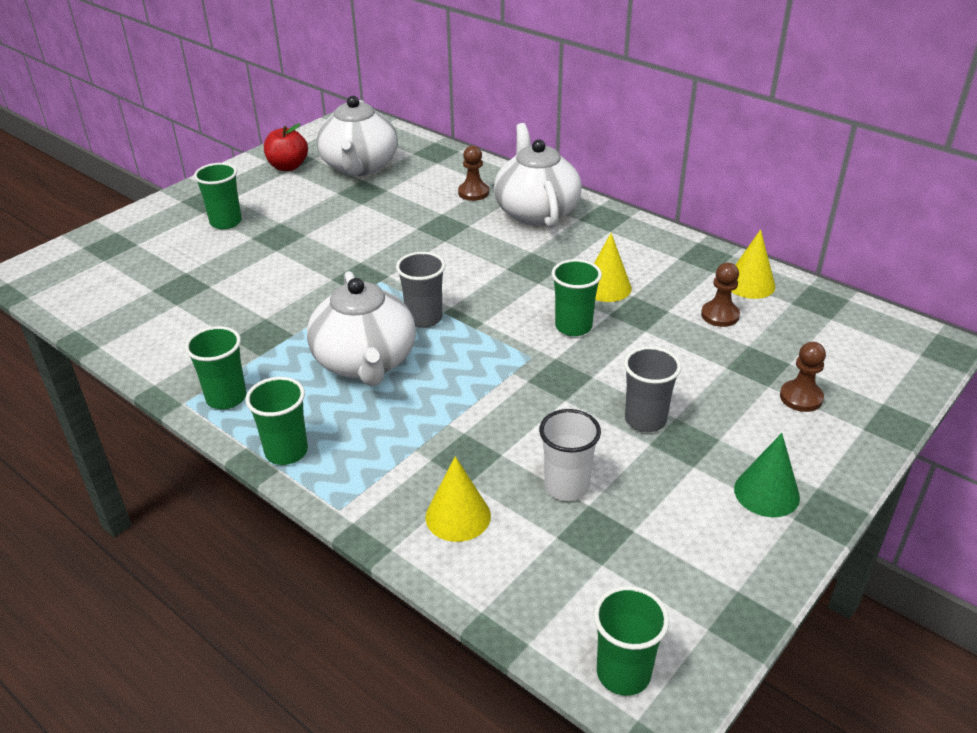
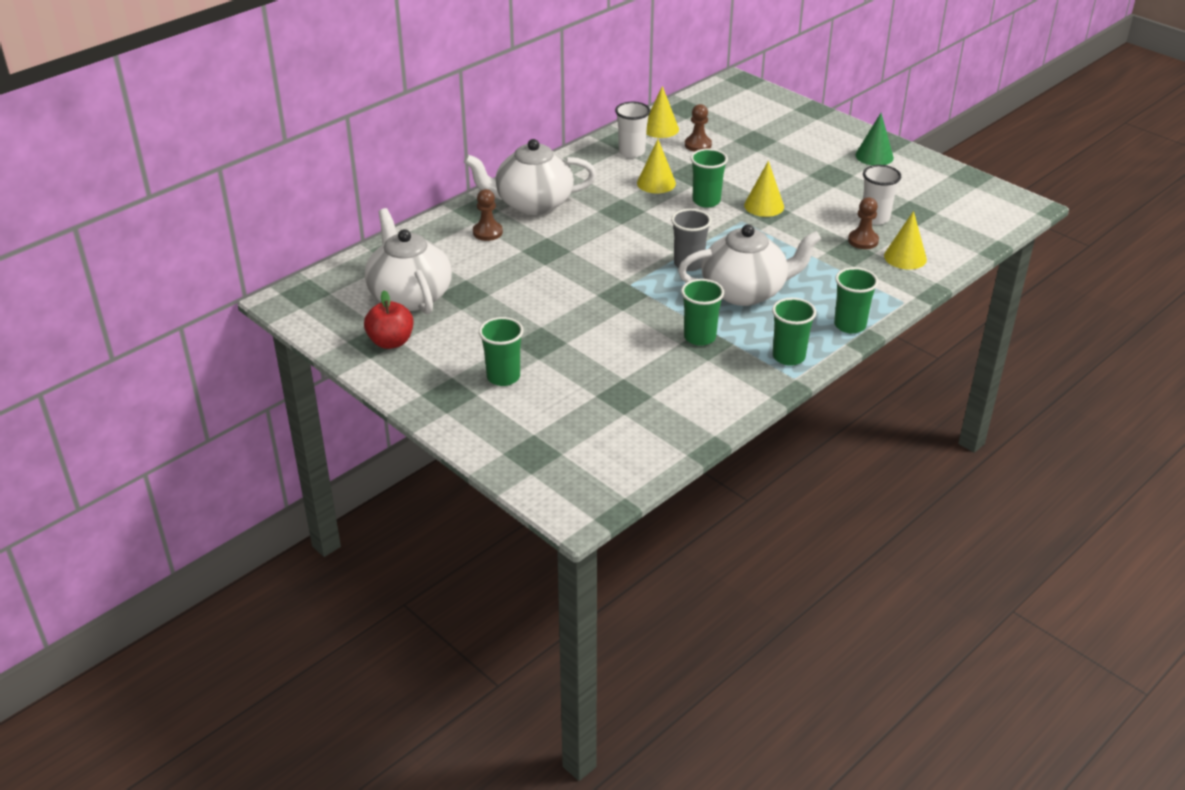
camera: 85 degrees left, 0 degrees up
white teapot [317,96,398,176] -> white teapot turned 120 degrees counterclockwise [365,208,452,314]
green cup [593,586,669,696] -> green cup moved to [681,279,724,346]
grey cup [624,346,681,432] -> none
brown pawn [780,342,826,412] -> brown pawn moved to [848,197,879,249]
none -> white cup [615,102,650,158]
none -> yellow cone [744,161,784,217]

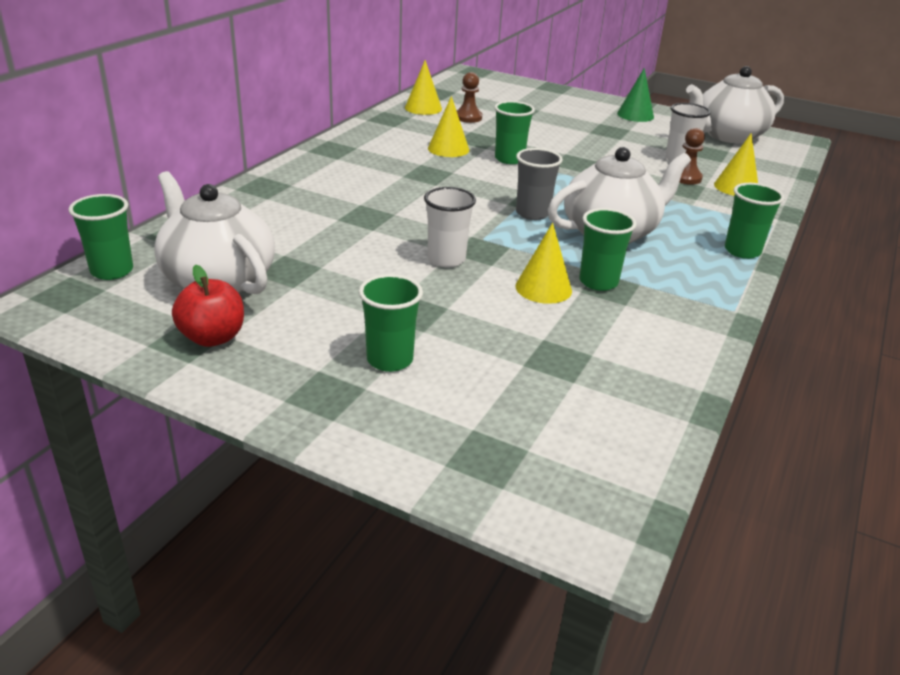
camera: 20 degrees left, 5 degrees down
white teapot [464,139,596,215] -> white teapot moved to [686,66,784,143]
brown pawn [473,189,503,241] -> none
white cup [615,102,650,158] -> white cup moved to [424,187,476,267]
yellow cone [744,161,784,217] -> yellow cone moved to [516,223,572,304]
green cup [772,298,816,366] -> green cup moved to [68,194,133,280]

